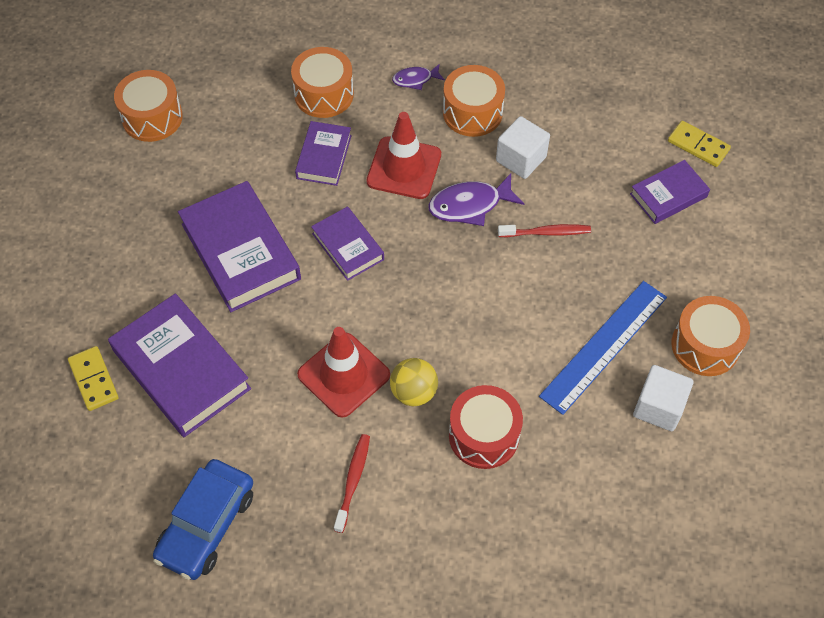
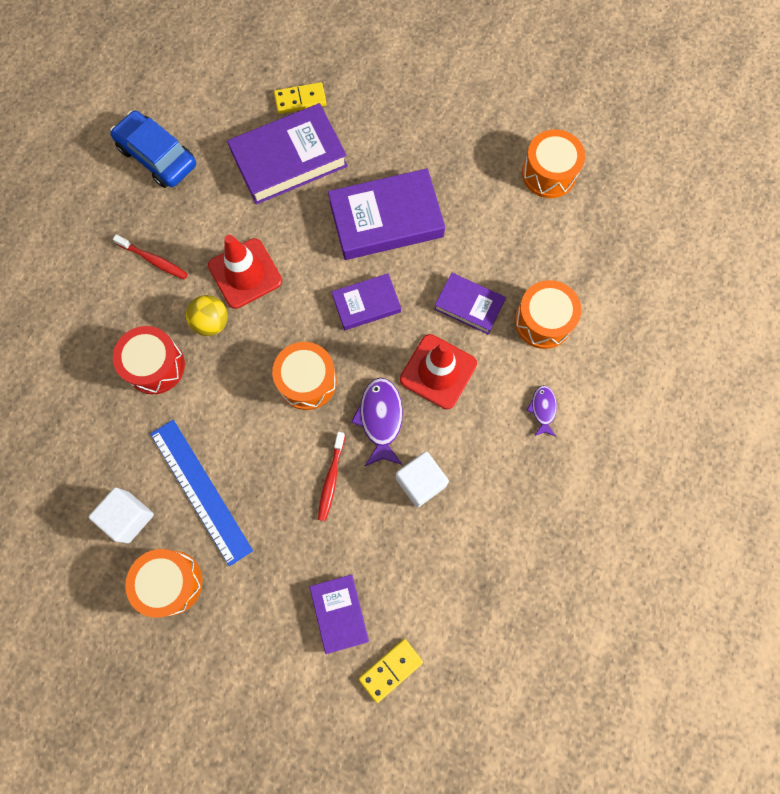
camera: 105 degrees right, 15 degrees up
orange drum [443,65,505,137] -> orange drum moved to [272,342,337,410]

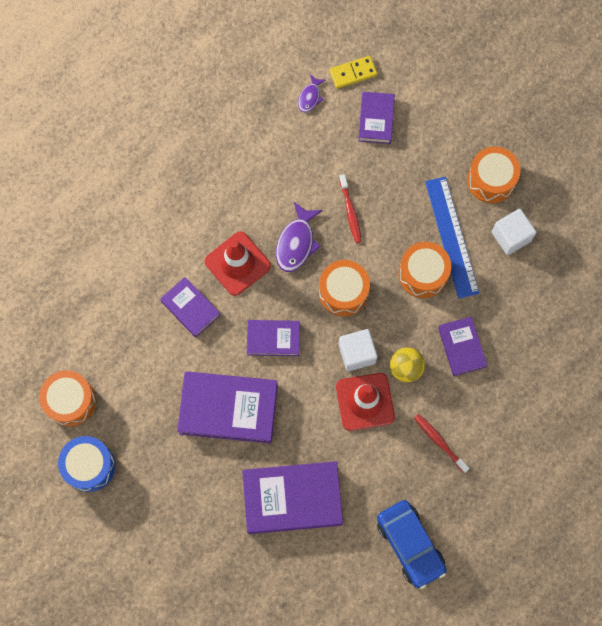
camera: 160 degrees left, 0 degrees up
red drum [113,326,185,394] -> purple book [438,317,487,376]
yellow domino [274,82,327,114] -> none
red toothbrush [318,432,345,521] -> red toothbrush turned 135 degrees clockwise [339,174,362,243]
white cube [396,451,449,507] -> white cube moved to [339,329,377,371]
orange drum [515,280,581,349] -> orange drum moved to [399,242,451,298]
purple fish [527,385,557,436] -> purple fish moved to [298,74,325,112]
none -> blue drum [58,436,115,492]

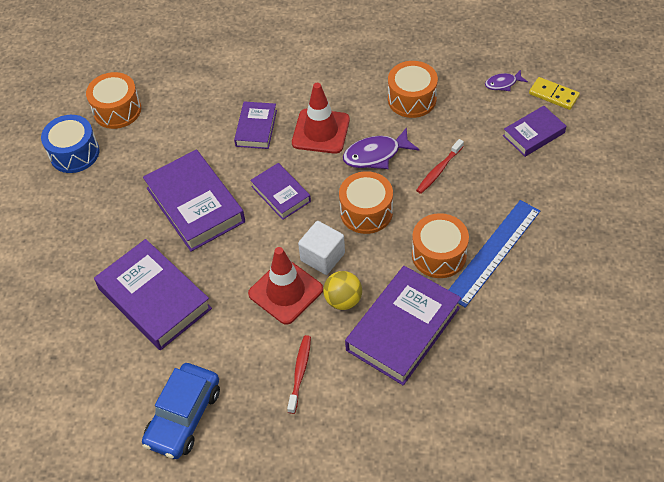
camera: 55 degrees right, 20 degrees down
purple book [438,317,487,376] -> purple book [345,266,461,386], size x1.76
orange drum [467,147,521,203] -> orange drum moved to [388,61,438,118]
white cube [492,209,536,255] -> none

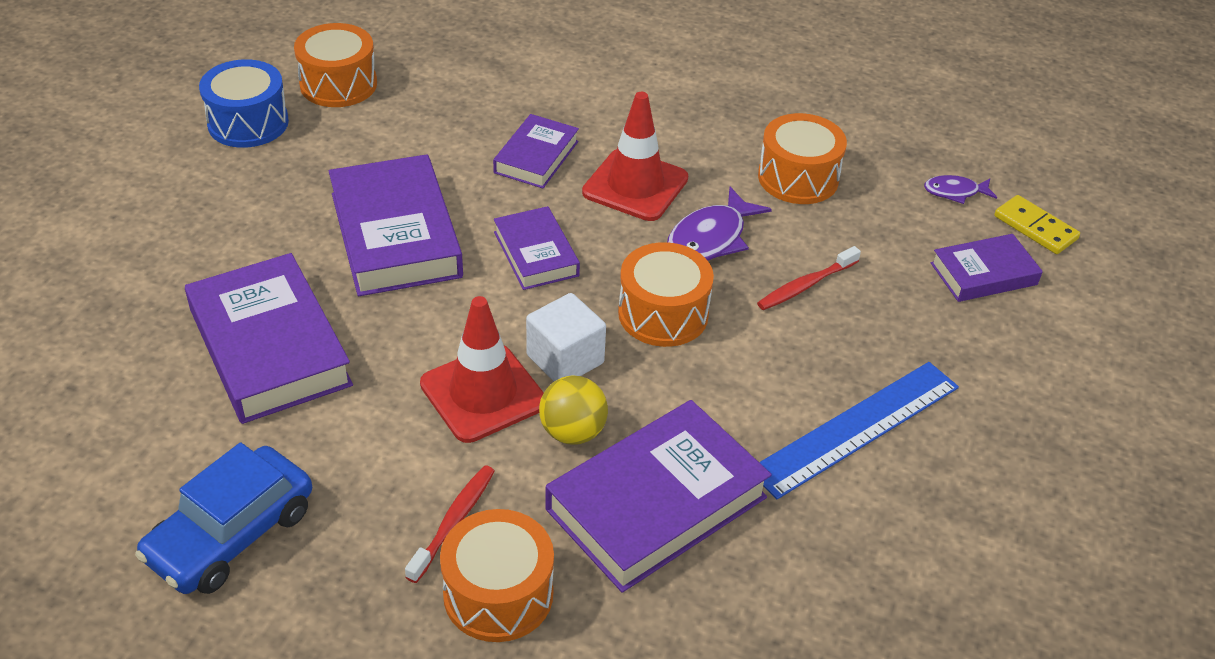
camera: 10 degrees right, 10 degrees down
purple fish [343,127,419,169] -> purple fish turned 45 degrees counterclockwise [667,187,772,261]
orange drum [412,213,469,278] -> orange drum moved to [440,509,554,642]

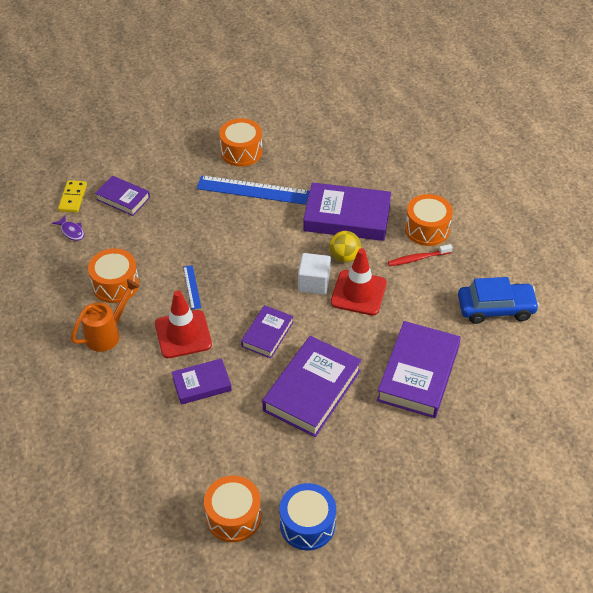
camera: 130 degrees left, 5 degrees up
orange drum [618,242,714,347] -> orange drum moved to [219,118,262,167]
purple fish [667,187,772,261] -> blue ruler [183,265,201,310]
red toothbrush [757,246,861,310] -> none
none -> orange watering can [71,279,140,352]

